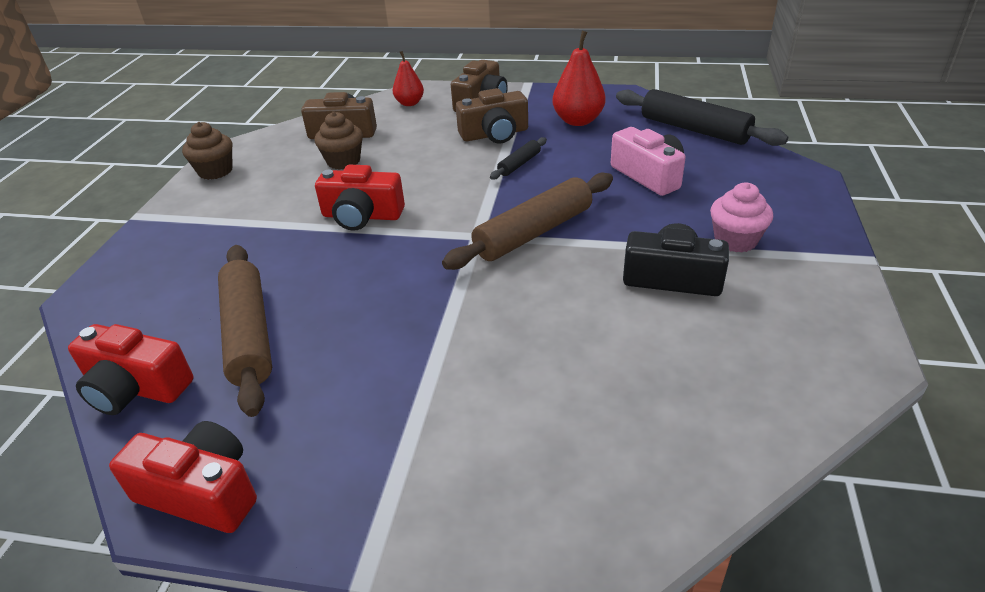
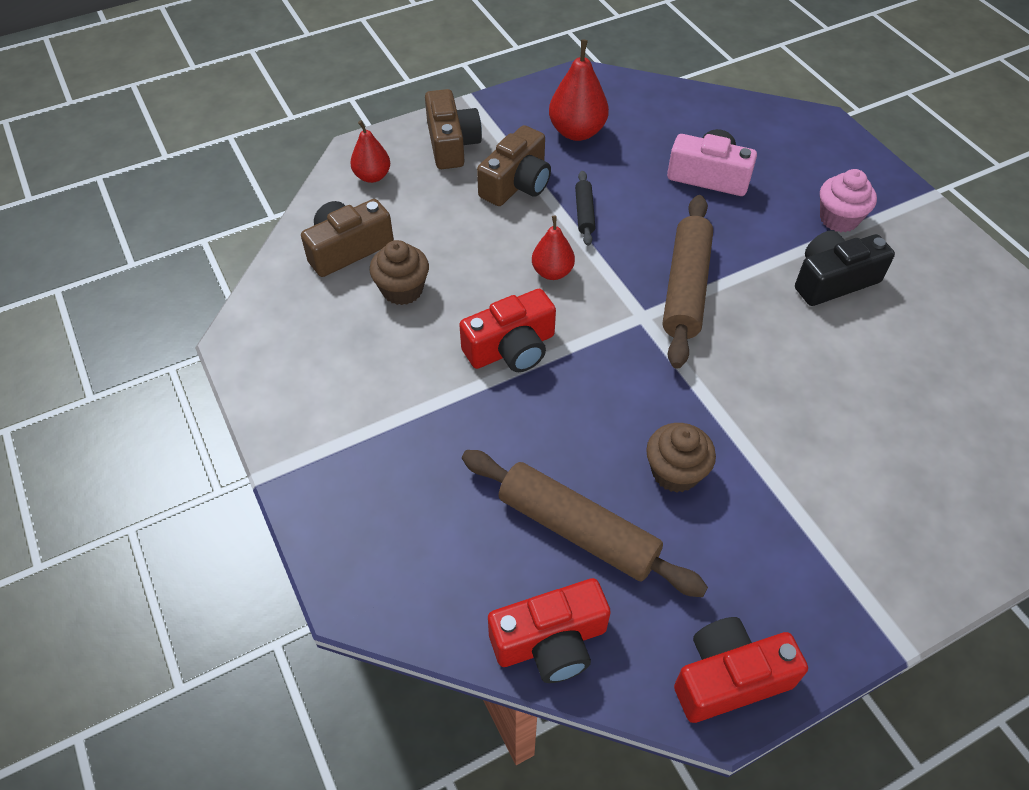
camera: 40 degrees left, 15 degrees up
brown cupcake [182,122,232,180] -> brown cupcake moved to [646,423,716,493]
black rolling pin [616,89,788,146] -> none
none -> red pear [532,216,575,280]

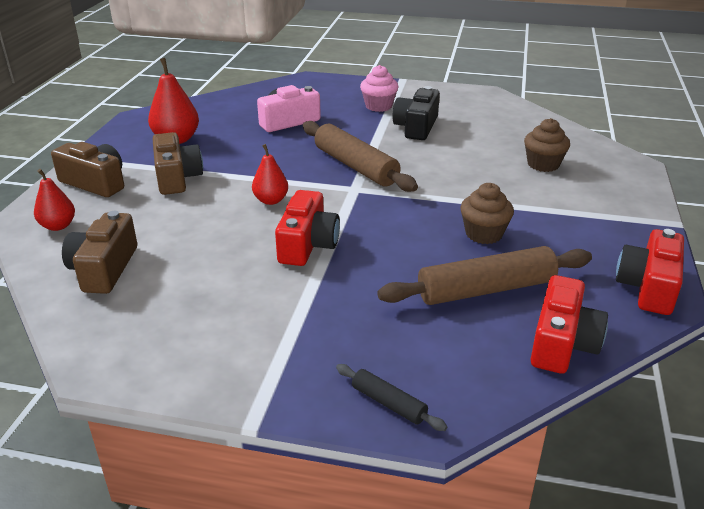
camera: 50 degrees left, 20 degrees down
brown cupcake [370,240,429,305] -> brown cupcake moved to [524,118,570,172]
black rolling pin [575,171,595,246] -> black rolling pin moved to [336,364,447,431]

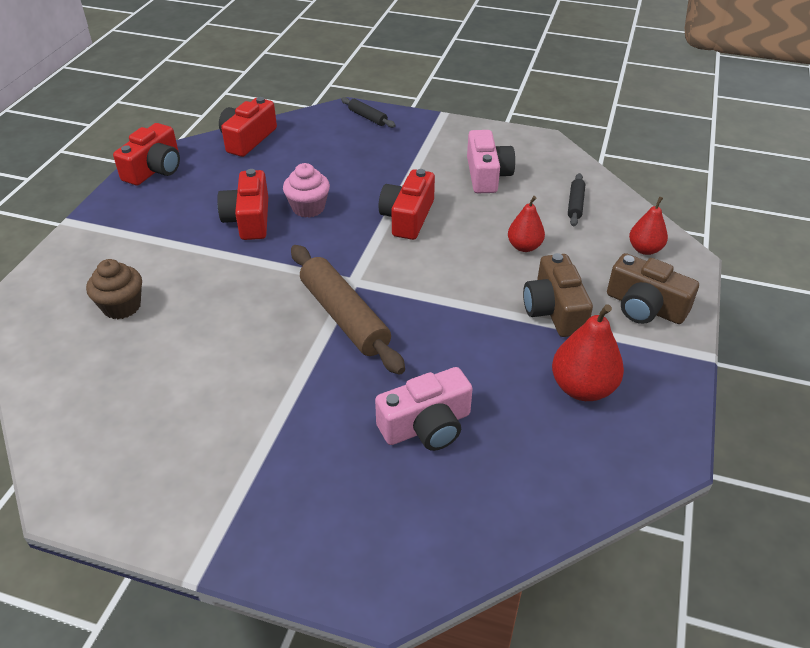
camera: 175 degrees left, 10 degrees up
brown camera [62,211,137,294] -> black rolling pin [568,173,585,226]
red pear [252,144,288,205] -> red pear moved to [508,196,545,252]
pink cupcake [360,65,399,112] -> pink cupcake moved to [283,163,330,218]
brown rolling pin [377,246,592,305] -> none
black camera [393,86,440,140] -> none
brown cupcake [460,183,514,244] -> red camera [217,169,268,240]
none -> pink camera [467,130,515,193]

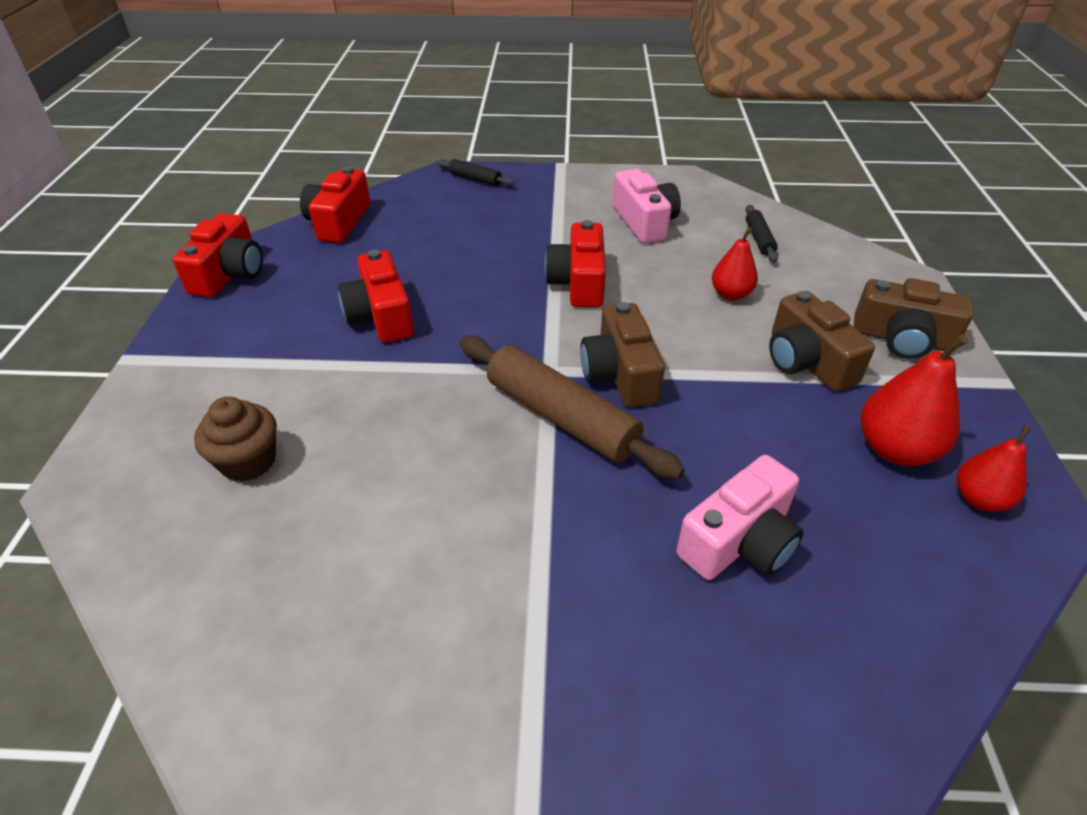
camera: 15 degrees left, 0 degrees up
pink cupcake [283,163,330,218] -> none
red pear [629,197,668,255] -> red pear moved to [957,425,1031,512]
none -> brown camera [580,302,665,407]

